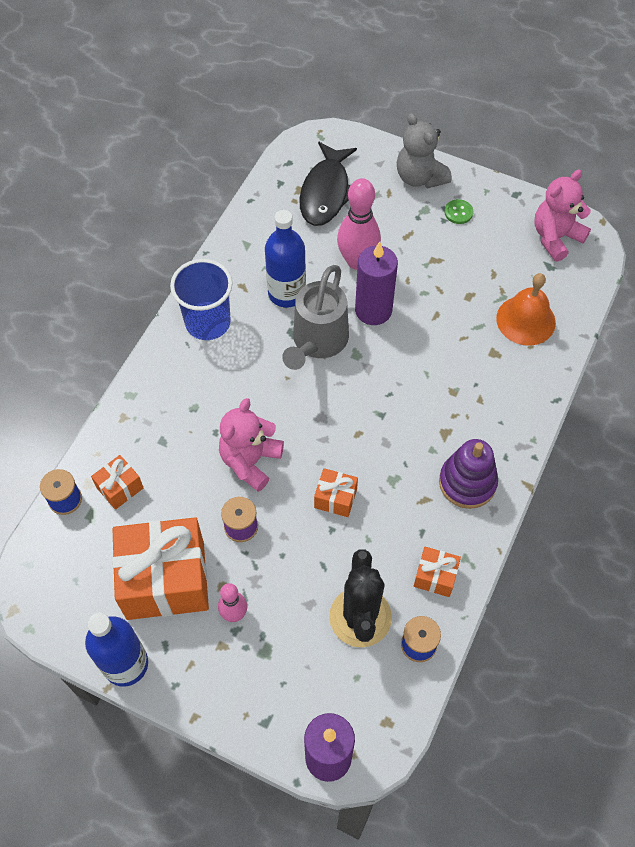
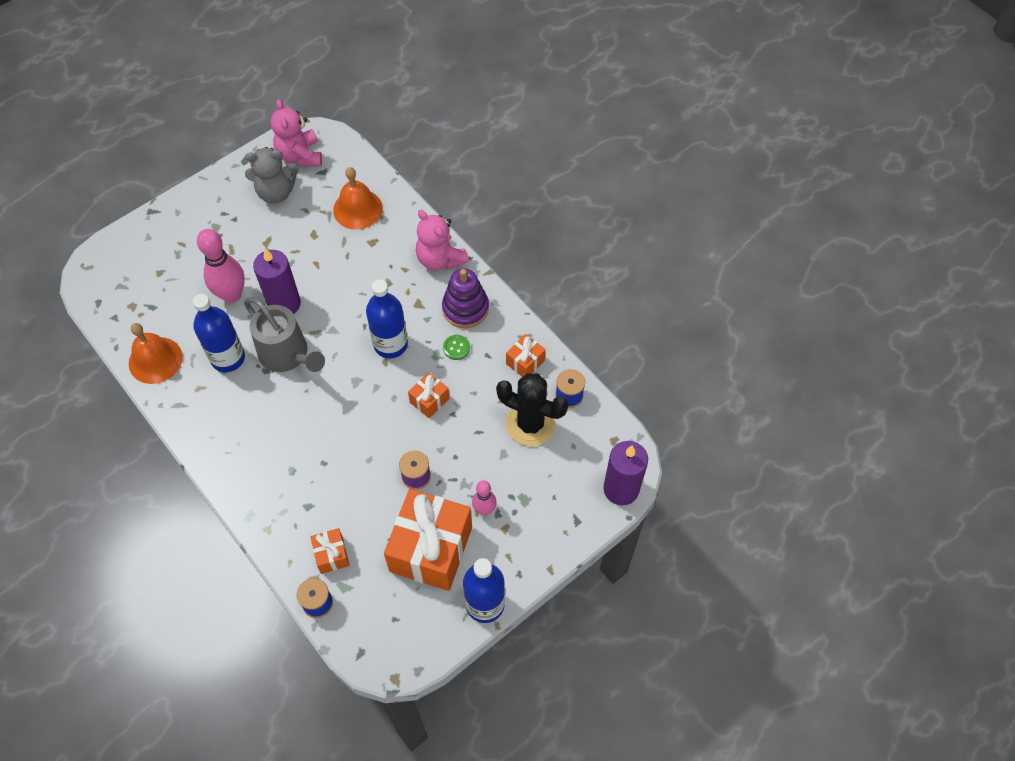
camera: 65 degrees left, 0 degrees up
blue cup [170,259,233,340] -> none
pink teddy bear [219,398,284,492] -> pink teddy bear moved to [416,210,469,270]
black fish [299,142,357,226] -> none
grey teddy bear [397,113,452,188] -> grey teddy bear moved to [245,147,298,203]
green button [445,199,473,224] -> green button moved to [443,335,470,360]
none -> orange bell [129,323,183,384]
none -> blue bottle [366,279,408,359]

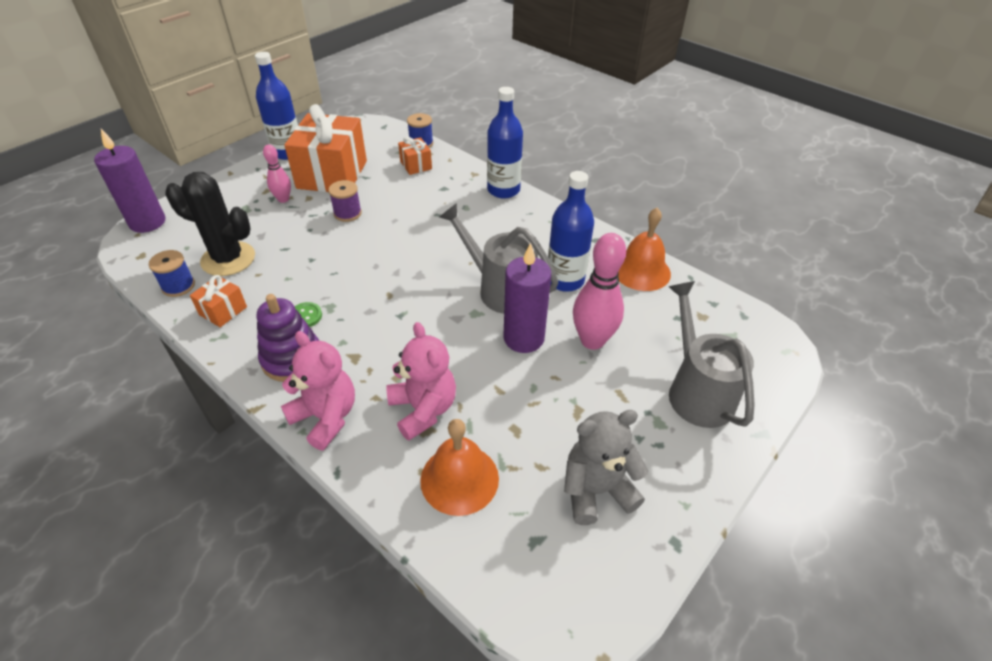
camera: 170 degrees right, 15 degrees down
pink teddy bear [271,99,322,167] -> pink teddy bear moved to [386,322,456,441]
blue bottle [366,279,408,359] -> blue bottle moved to [487,87,523,198]
orange gift [408,372,450,418] -> none
none -> grey watering can [669,281,755,428]

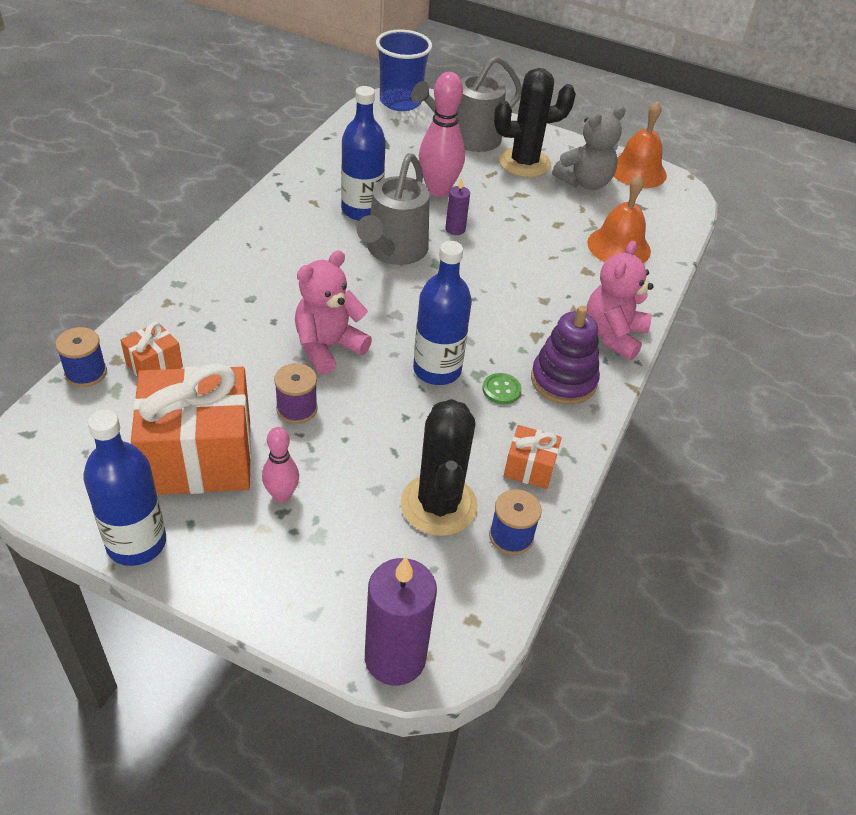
camera: 110 degrees left, 0 degrees up
pink teddy bear [386,322,456,441] -> pink teddy bear moved to [295,250,372,375]
blue bottle [487,87,523,198] -> blue bottle moved to [413,241,472,385]
purple candle [503,243,551,353] -> purple candle [445,178,470,235], size x0.50
grey teddy bear [564,410,649,525] -> grey teddy bear turned 90 degrees counterclockwise [552,106,626,190]
orange bell [618,208,671,291] -> orange bell moved to [614,101,667,188]
none -> blue cup [376,30,432,111]
none -> black cactus [494,68,576,178]

